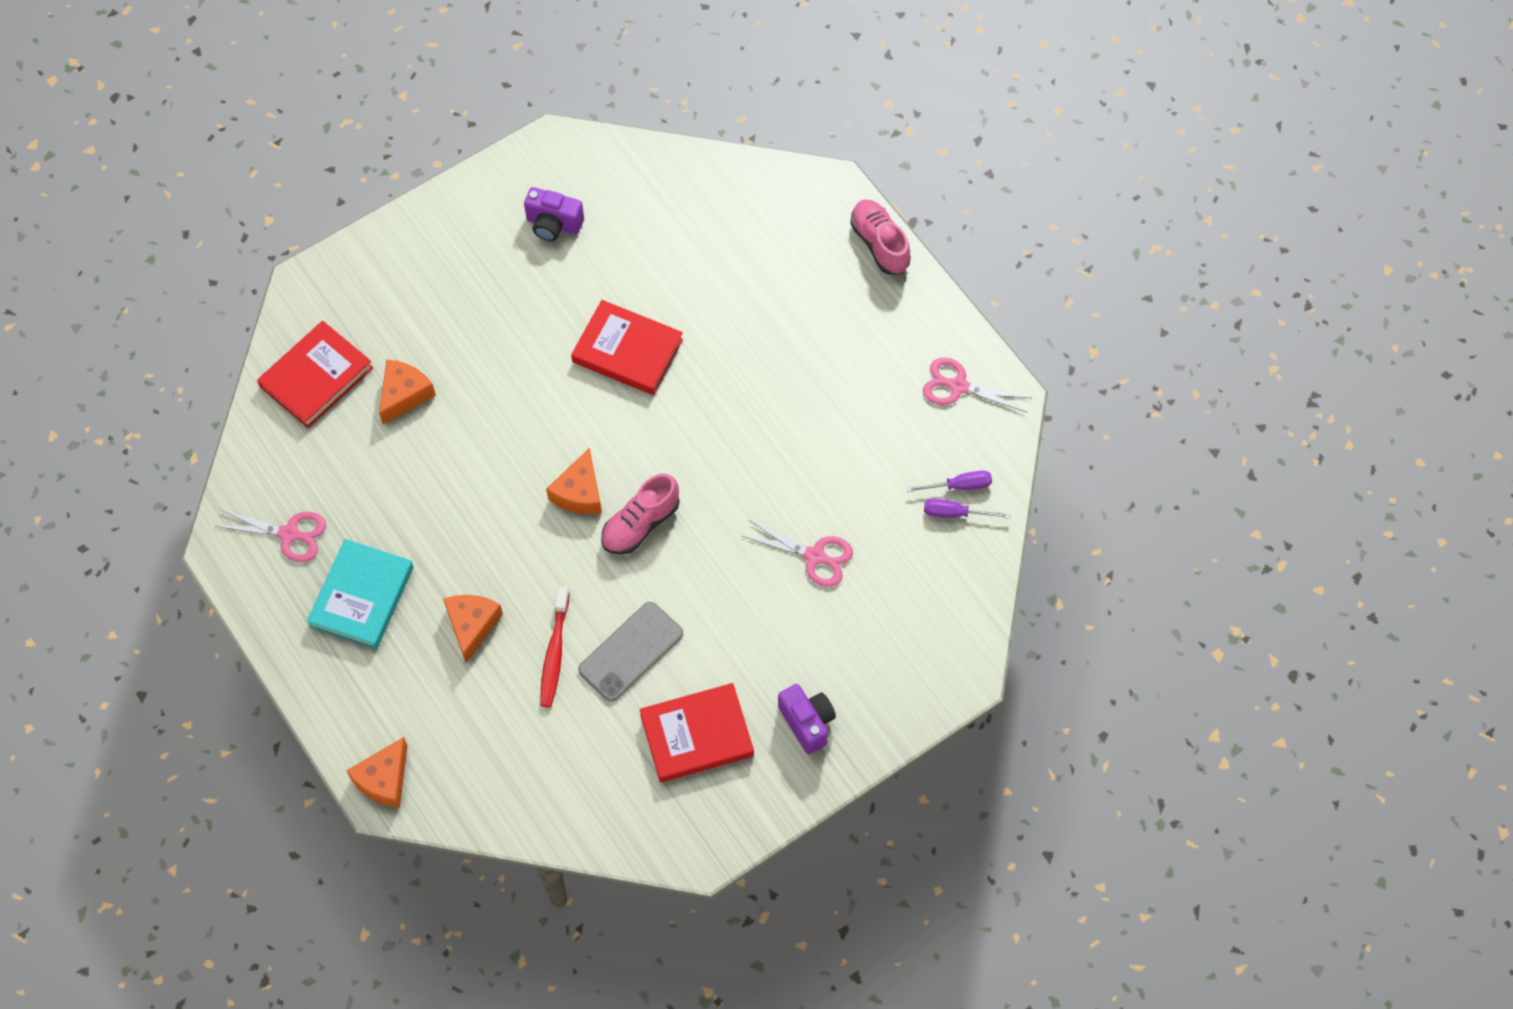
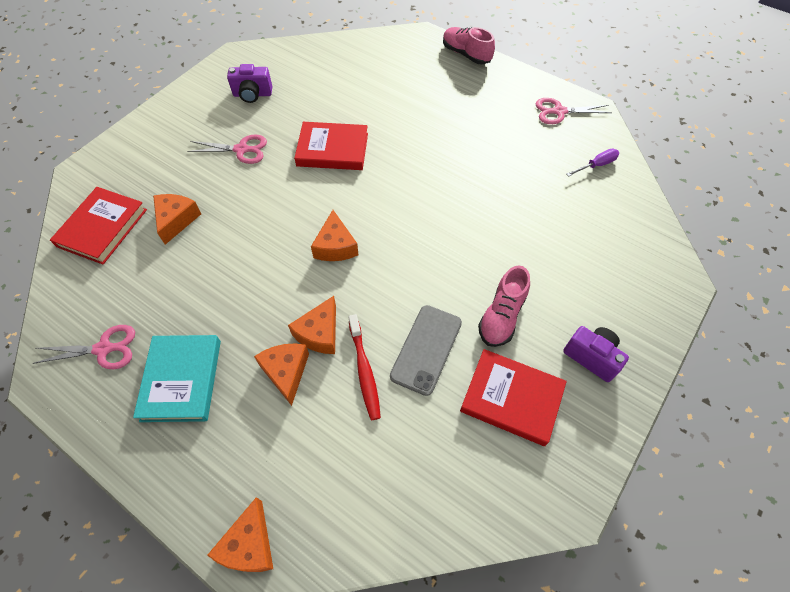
camera: 20 degrees left, 5 degrees down
pink shoe [601,474,679,555] -> pink shoe moved to [478,265,530,347]
red book [640,683,754,783] -> red book turned 60 degrees clockwise [460,349,567,446]
pink scissors [742,520,853,587] -> pink scissors moved to [188,134,267,164]
purple screwdriver [924,498,1010,519] -> none
none -> orange cheese [288,296,336,354]

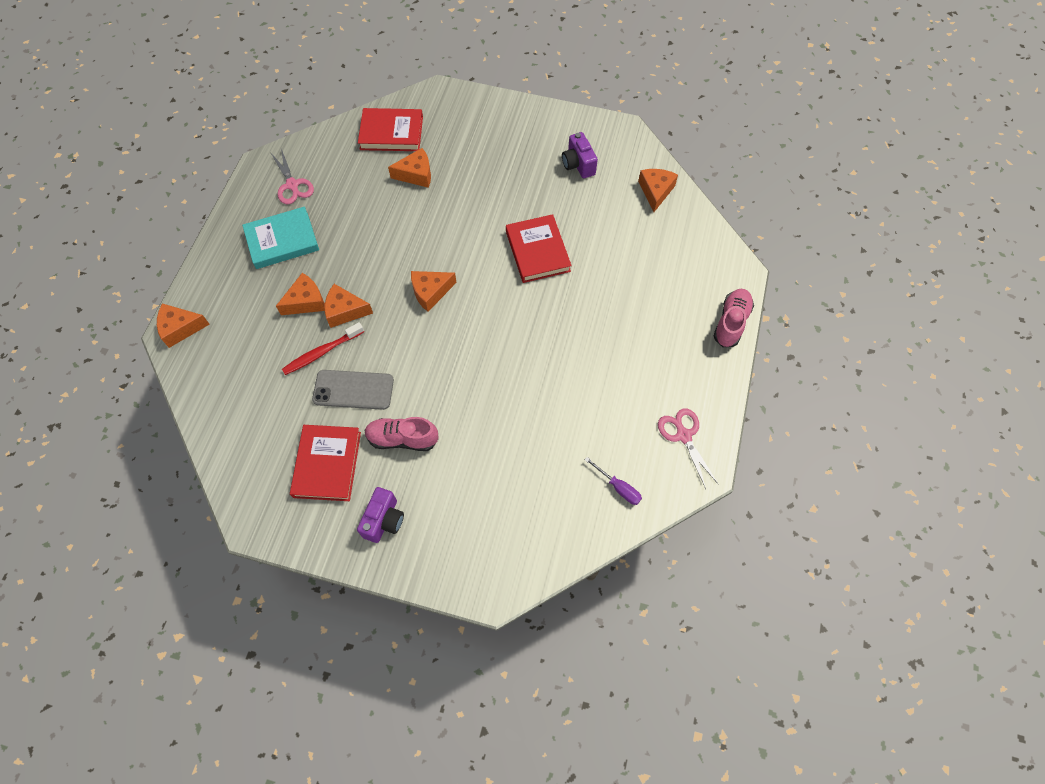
camera: 70 degrees right, 5 degrees up
pink scissors [188,134,267,164] -> none
none -> orange cheese [638,169,678,212]

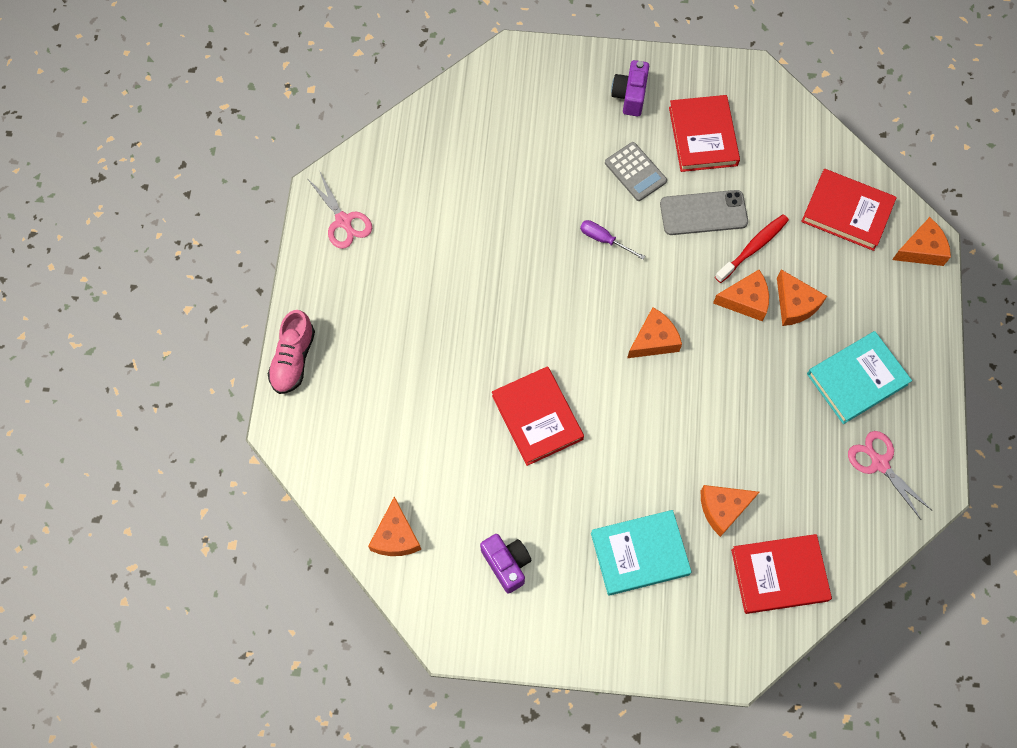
camera: 170 degrees right, 5 degrees up
orange cheese [276,273,325,315] -> orange cheese turned 75 degrees counterclockwise [777,269,827,326]
pink shoe [365,417,439,451] -> grey calculator [605,142,667,201]
purple screwdriver [585,457,642,505] -> purple screwdriver moved to [580,220,645,260]
none -> turquoise book [591,510,692,596]
none -> red book [801,169,897,251]

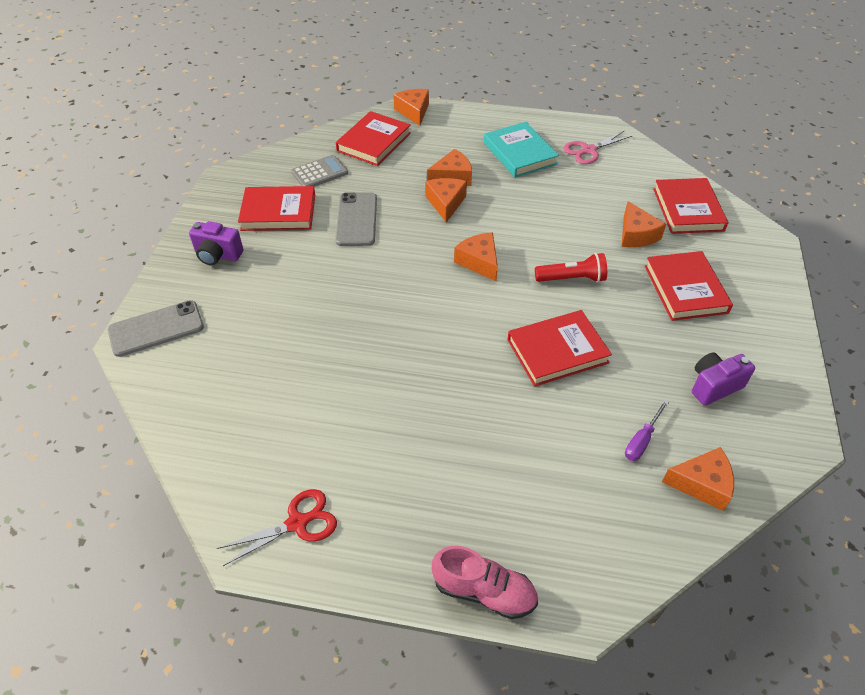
camera: 85 degrees left, 20 degrees down
pink scissors [307,172,372,249] -> red scissors [217,489,337,566]
purple screwdriver [580,220,645,260] -> purple screwdriver moved to [625,400,669,461]
turquoise book [591,510,692,596] -> red book [645,251,733,321]
grey calculator [605,142,667,201] -> grey calculator moved to [291,155,348,187]
red toothbrush [715,214,789,283] -> none
none -> grey phone [108,300,204,357]
none -> red flashlight [535,253,607,282]

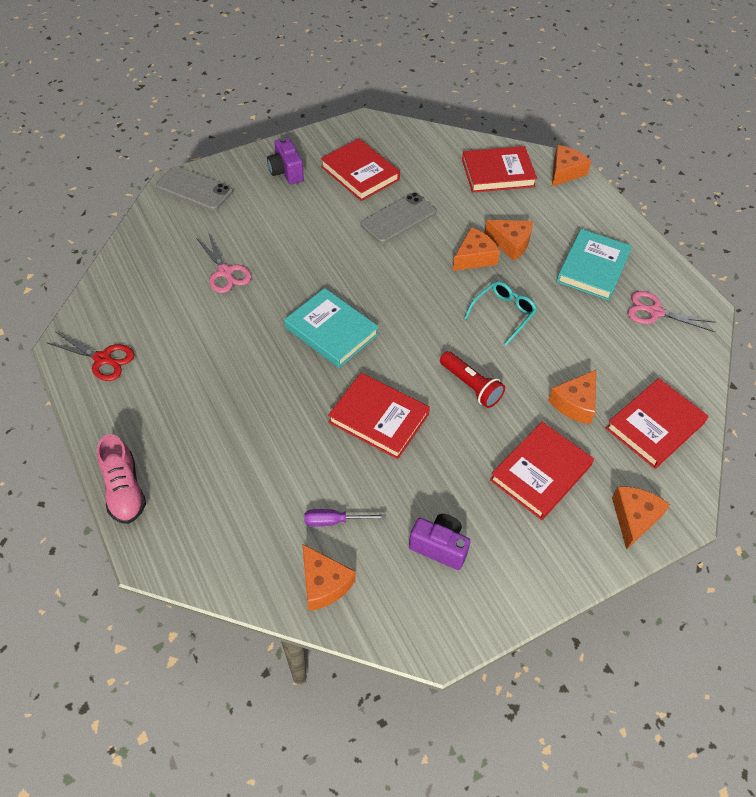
camera: 50 degrees right, 5 degrees up
grey calculator [291,155,348,187] -> none
orange cheese [454,232,498,281] -> orange cheese moved to [612,486,670,550]
none -> pink scissors [196,235,252,293]
none -> turquoise book [284,288,379,368]
none -> turquoise glasses [464,281,537,346]

